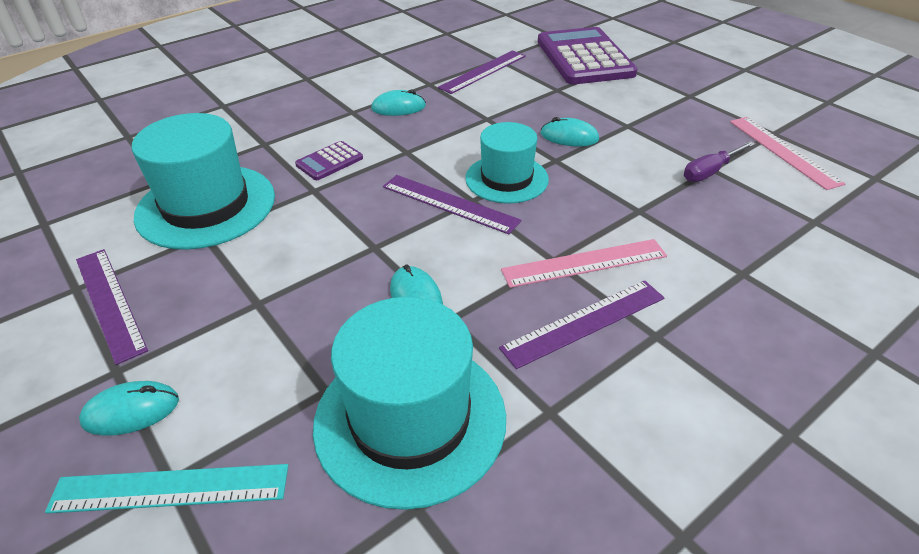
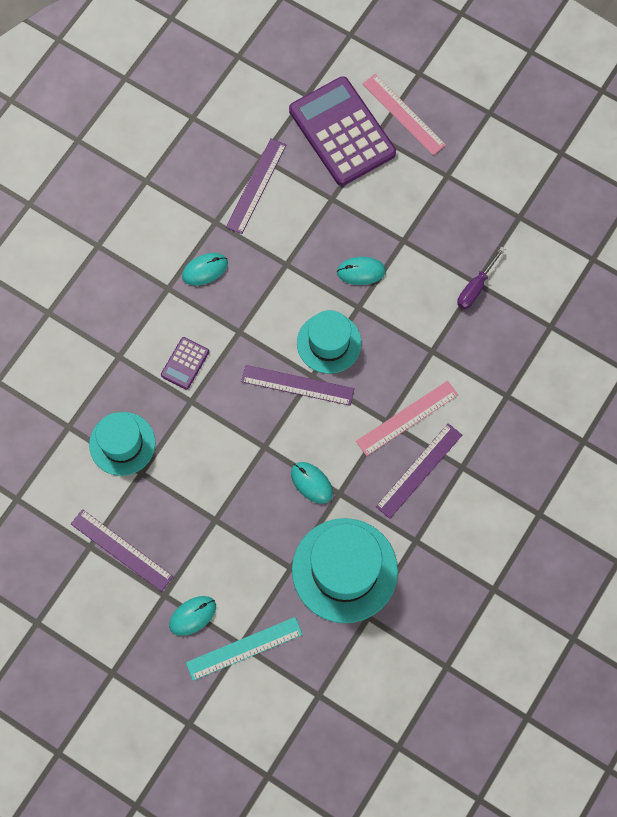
camera: 20 degrees left, 30 degrees up
turquoise hat [132,113,275,250] -> turquoise hat [89,412,156,476], size x0.64
pink ruler [730,117,845,190] -> pink ruler moved to [363,74,446,155]

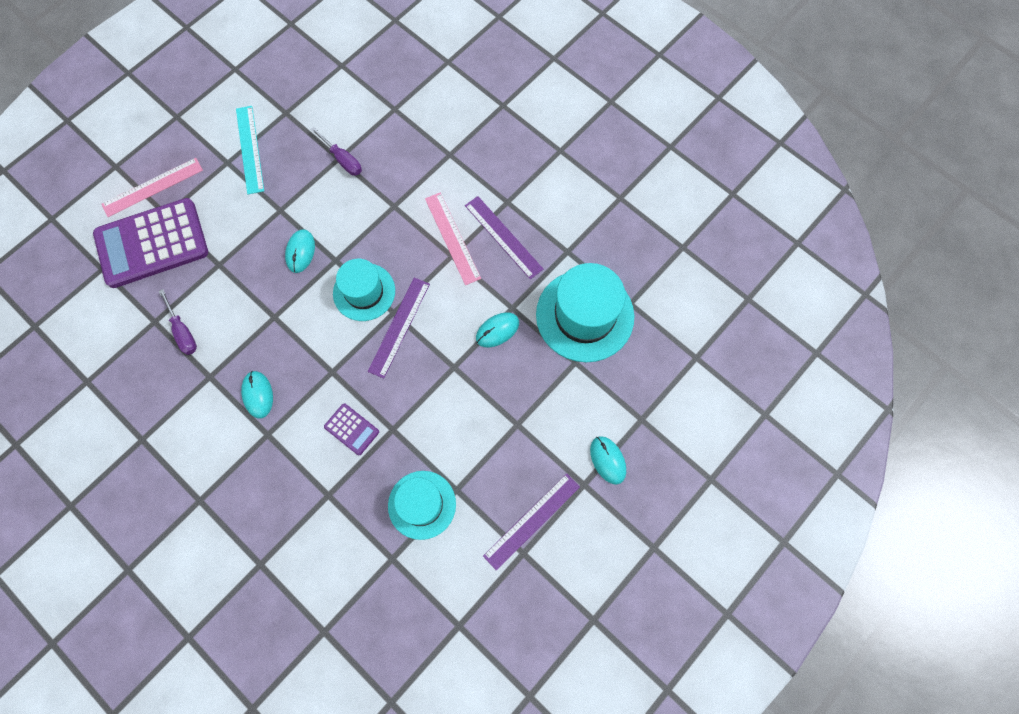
camera: 80 degrees left, 0 degrees up
turquoise ruler [186,617,303,681] -> turquoise ruler moved to [236,106,264,194]
purple ruler [226,138,286,234] -> purple screwdriver [158,289,197,355]

